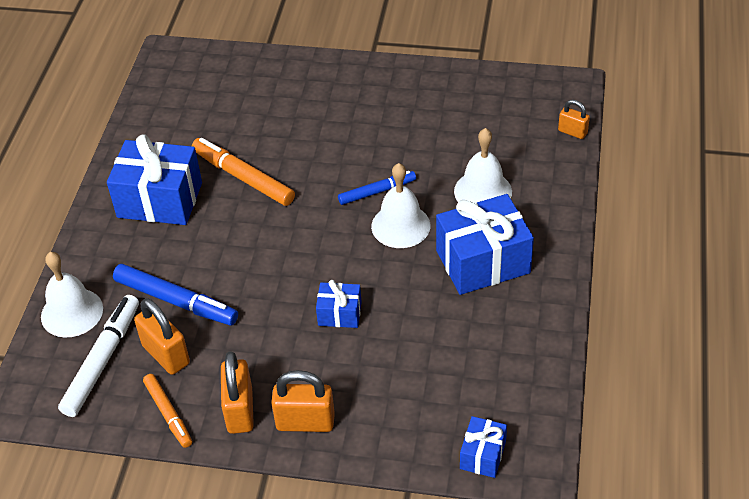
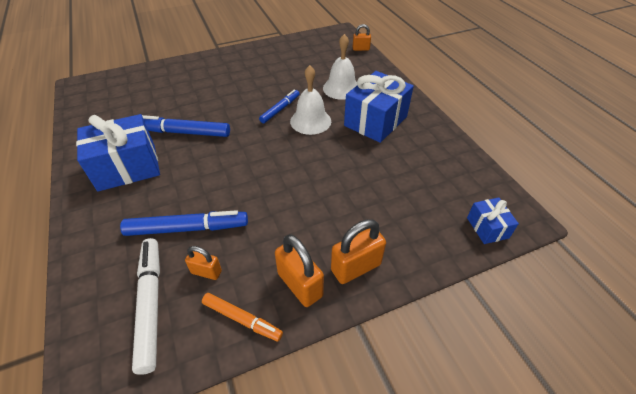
camera: 35 degrees left, 0 degrees up
white bell [41,252,103,337] -> none
orange padlock [134,298,190,375] -> orange padlock [185,246,222,280], size x0.59
orange marker [192,138,295,206] -> blue marker [142,115,230,137]
blue gift [316,280,362,328] -> none

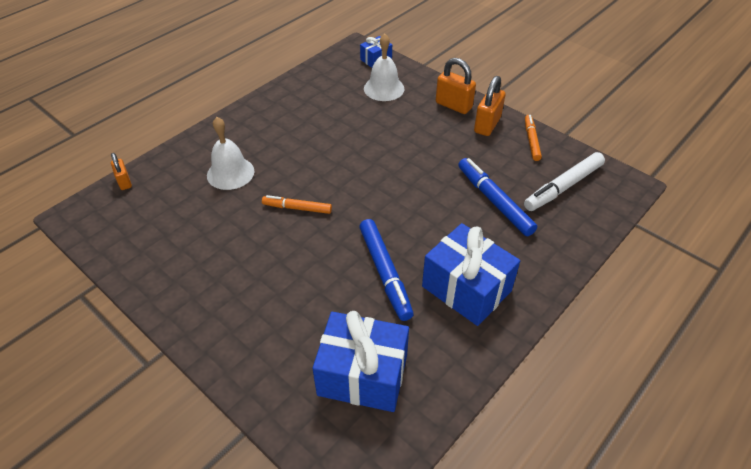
camera: 115 degrees left, 0 degrees up
orange padlock [185,246,222,280] -> none
blue marker [259,89,300,124] -> orange marker [262,195,332,214]
white bell [290,65,331,135] -> white bell moved to [364,34,405,101]
blue gift [344,71,414,143] -> blue gift moved to [312,311,409,412]

